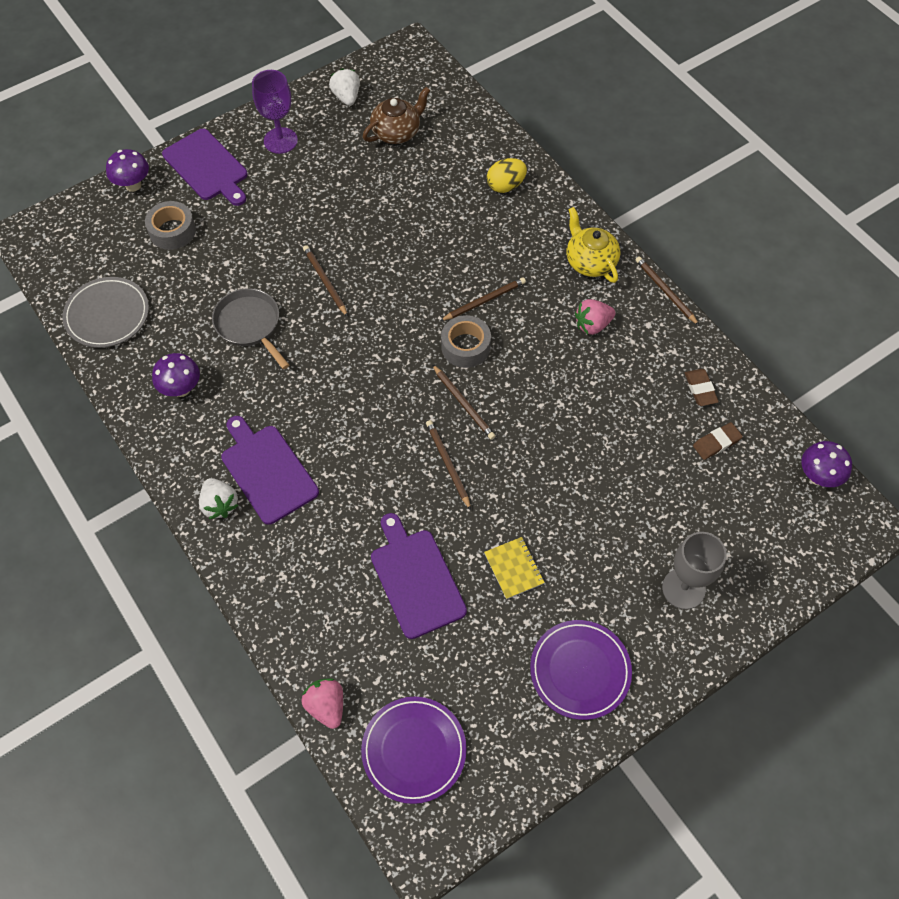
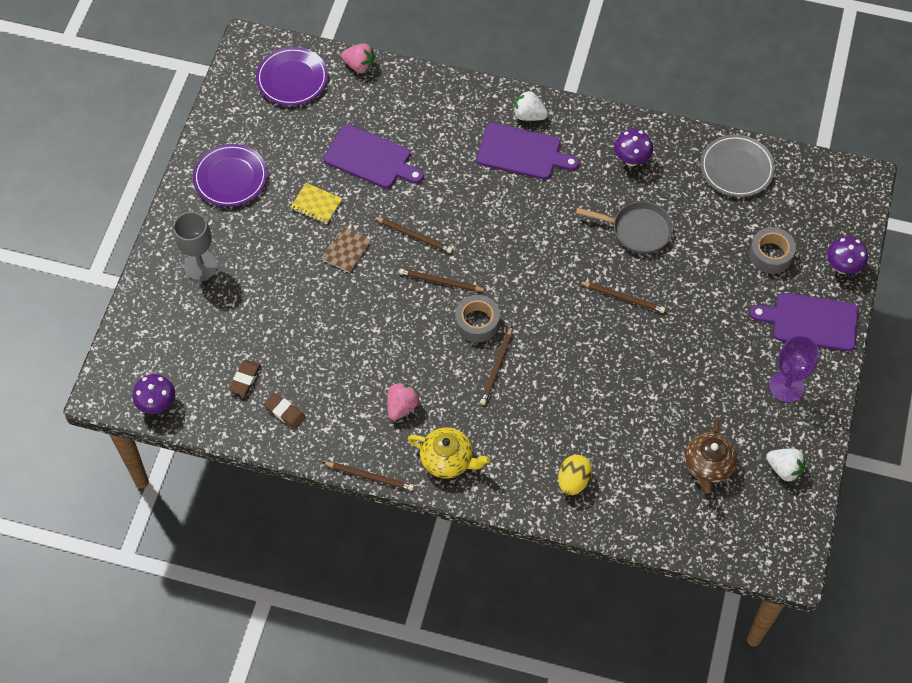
camera: 140 degrees right, 0 degrees up
none -> brown notebook [321,226,371,273]

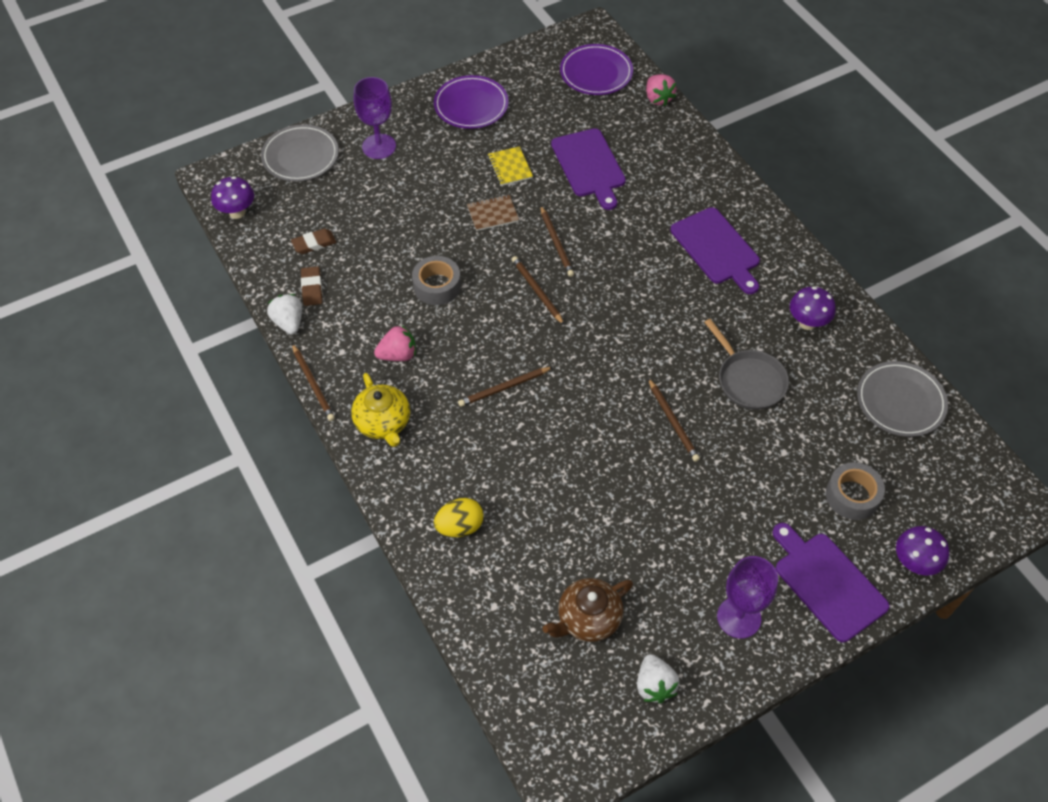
camera: 45 degrees right, 5 degrees down
grey goblet [173,212,218,281] -> purple goblet [354,77,396,159]
grey tape [455,295,500,343] -> grey tape moved to [412,256,461,305]
white strawberry [513,90,548,121] -> white strawberry moved to [267,294,302,334]
none -> grey plate [261,124,339,181]

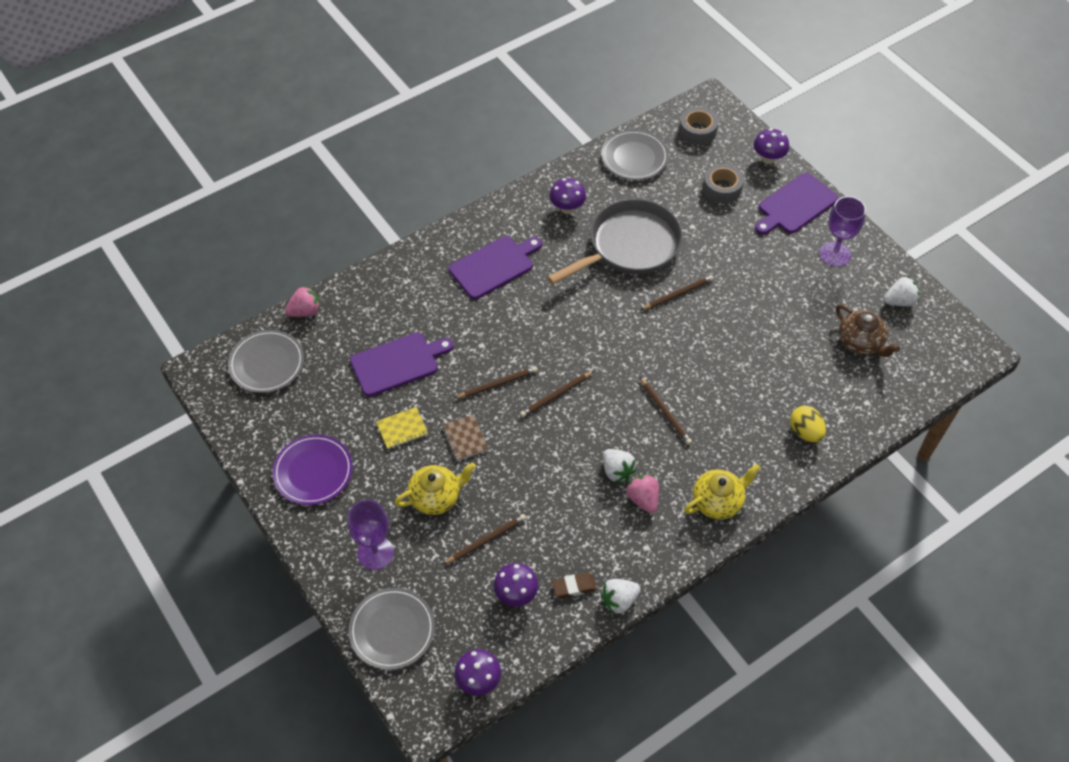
camera: 95 degrees left, 0 degrees up
brown eraser [291,228,336,254] -> purple mushroom [493,563,539,606]
brown pencil [292,344,335,421] -> brown pencil moved to [443,514,526,564]
grey tape [412,256,461,305] -> grey tape moved to [679,107,718,145]
purple plate [560,44,633,95] -> grey plate [228,330,304,393]
grey pan [704,319,789,410] -> grey pan [547,199,683,284], size x1.66
none -> yellow teapot [395,463,476,515]
none -> white strawberry [603,449,637,483]

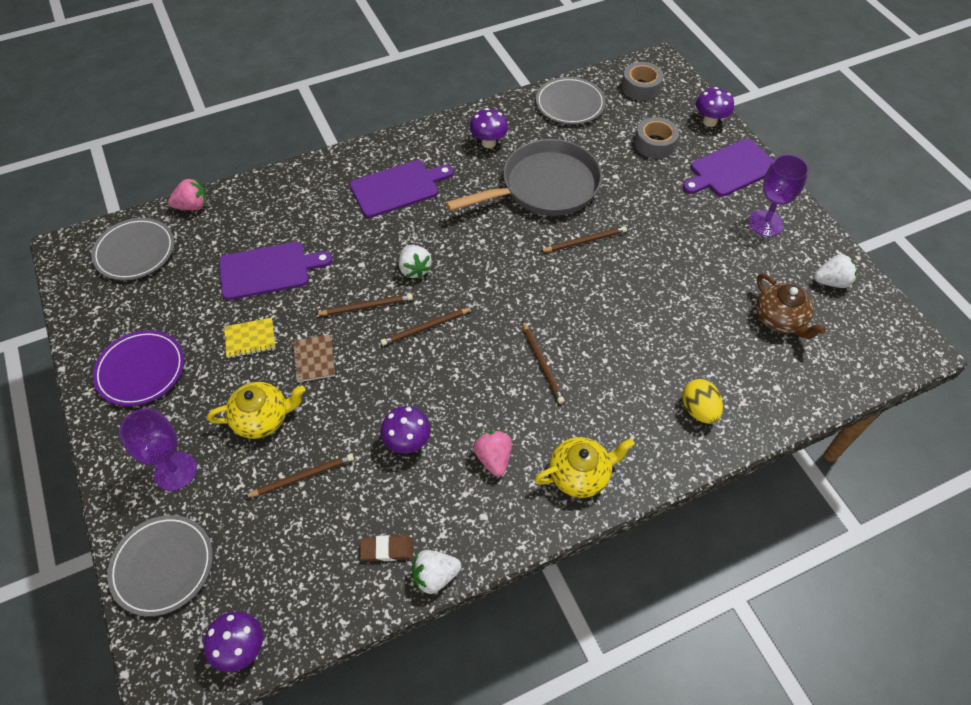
camera: 10 degrees right, 0 degrees up
purple mushroom [493,563,539,606] -> purple mushroom moved to [380,406,431,453]
white strawberry [603,449,637,483] -> white strawberry moved to [399,245,432,279]

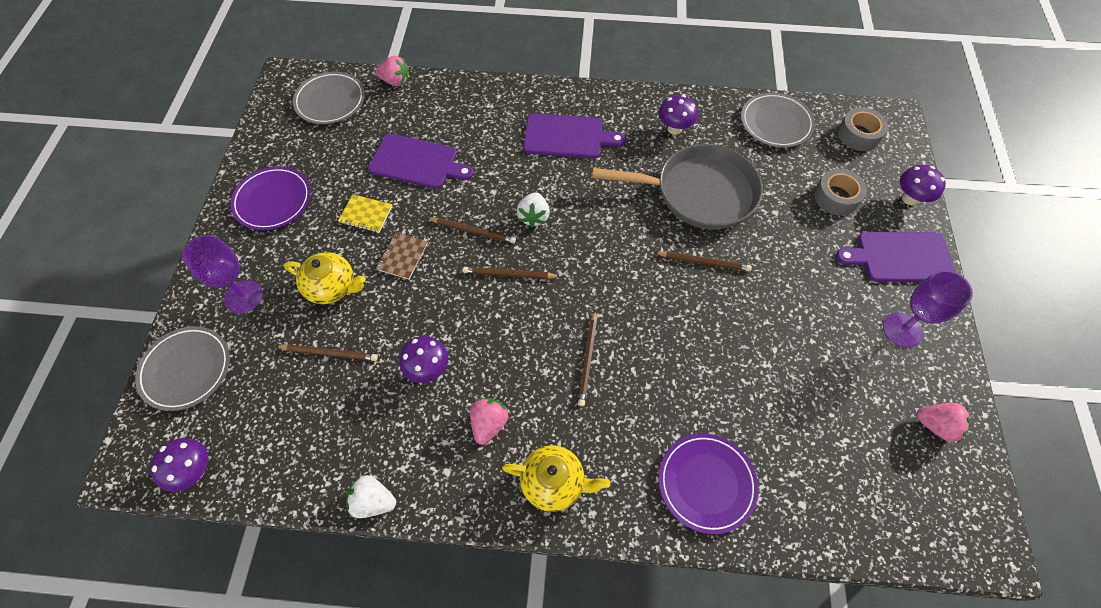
camera: 30 degrees right, 5 degrees up
brown eraser [360,535,413,561] -> none
yellow egg [682,379,723,424] -> purple plate [659,434,758,534]
brown teapot [756,273,826,339] -> none
white strawberry [814,254,857,288] -> pink strawberry [916,403,970,443]

